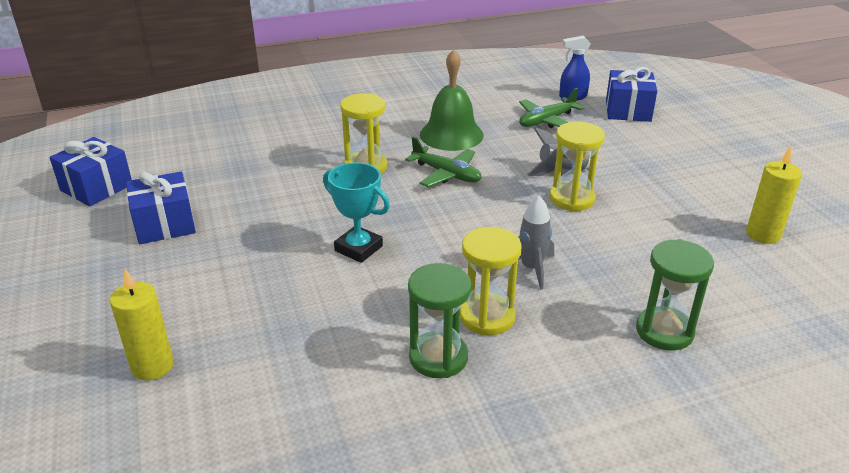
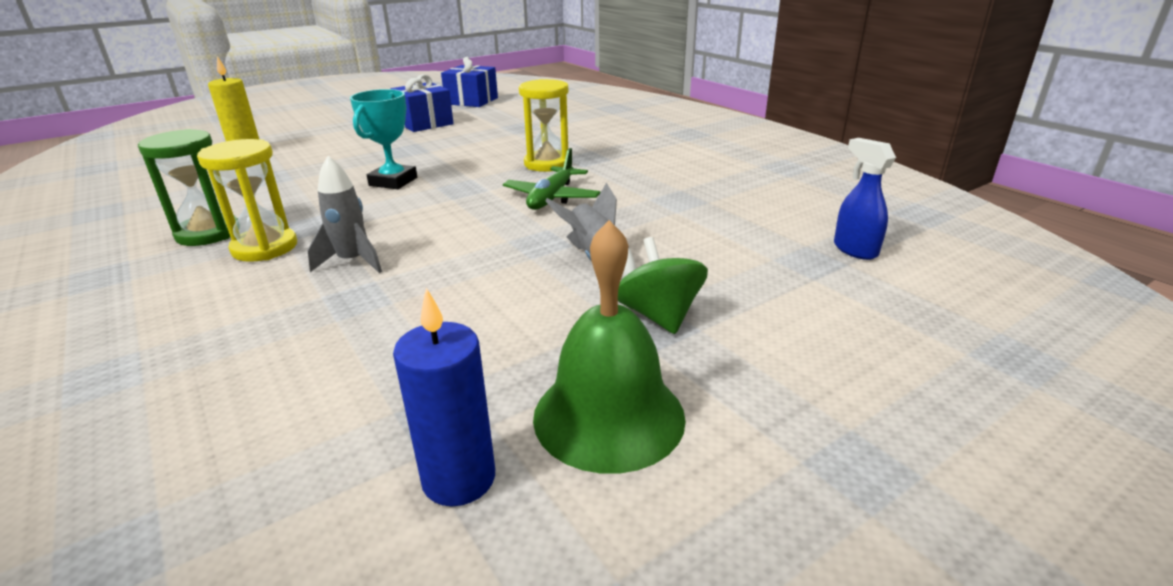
camera: 75 degrees right, 5 degrees down
green bell [420,49,484,151] -> green bell moved to [533,220,686,474]
green plane [519,88,584,128] -> none
yellow hourglass [549,122,605,211] -> none
blue gift [606,67,657,122] -> none
green hourglass [636,239,714,351] -> none
yellow candle [746,146,802,244] -> blue candle [393,288,495,506]
none -> green spinning top [618,237,708,334]

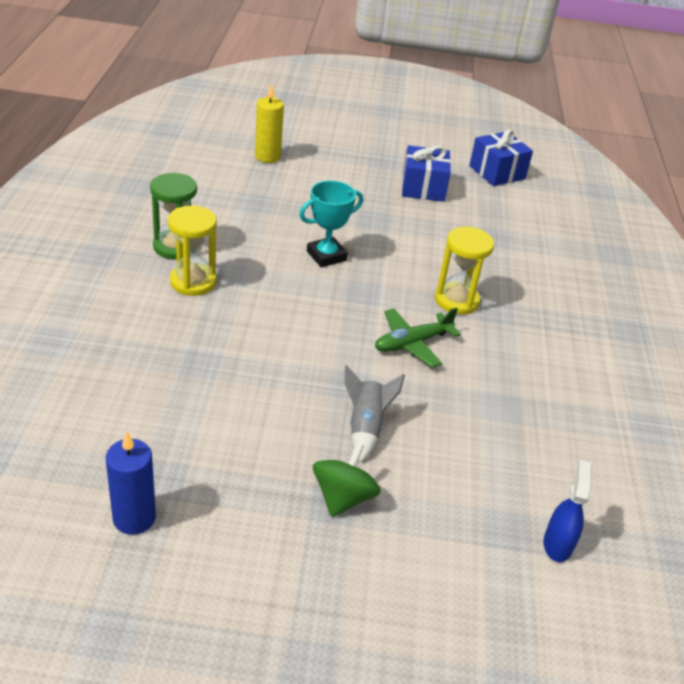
camera: 35 degrees right, 10 degrees up
grey rocket [308,156,382,273] -> none
green bell [533,220,686,474] -> none

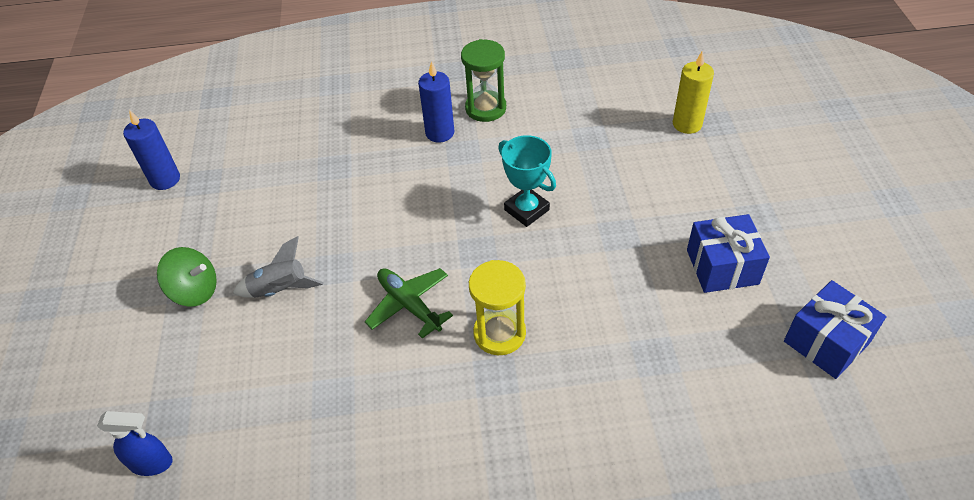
camera: 85 degrees right, 10 degrees up
yellow hourglass [168,206,217,296] -> blue candle [418,61,454,142]

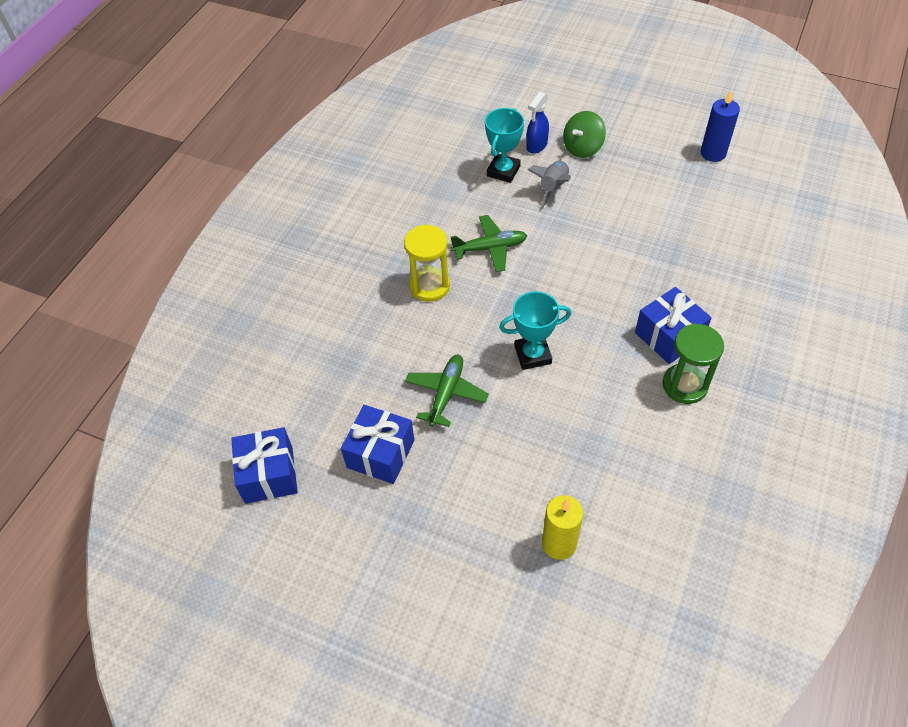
camera: 120 degrees right, 5 degrees up
blue spray bottle [97,411,173,476] -> blue spray bottle moved to [526,92,549,154]
blue candle [418,61,454,142] -> blue gift [635,287,711,364]
none -> green plane [405,354,489,427]
none -> turquoise trophy [485,108,524,183]

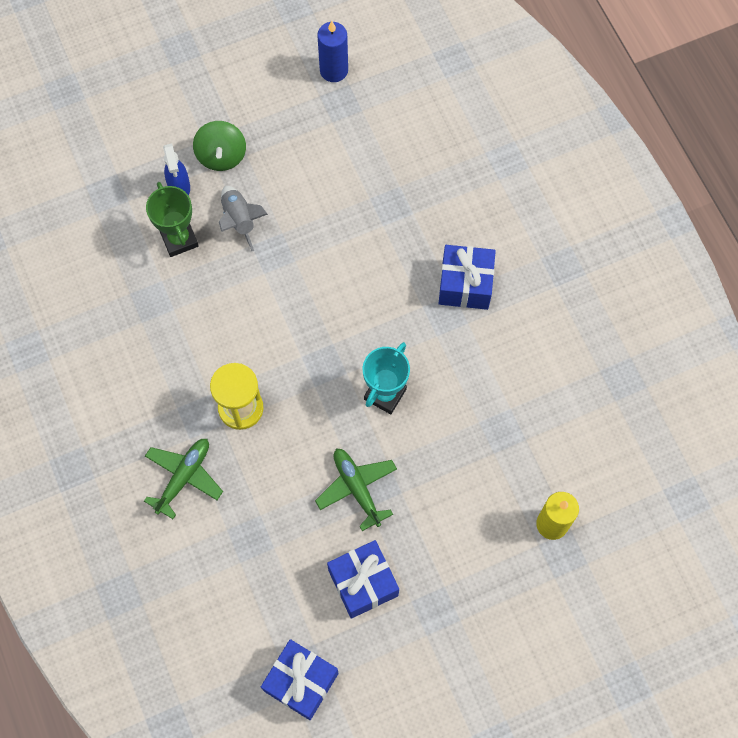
camera: 50 degrees left, 15 degrees up
green plane [451,215,527,272] -> green plane moved to [144,439,223,519]
turquoise trophy [485,108,524,183] -> green trophy [146,182,199,257]
green hourglass [663,324,724,404] -> none

